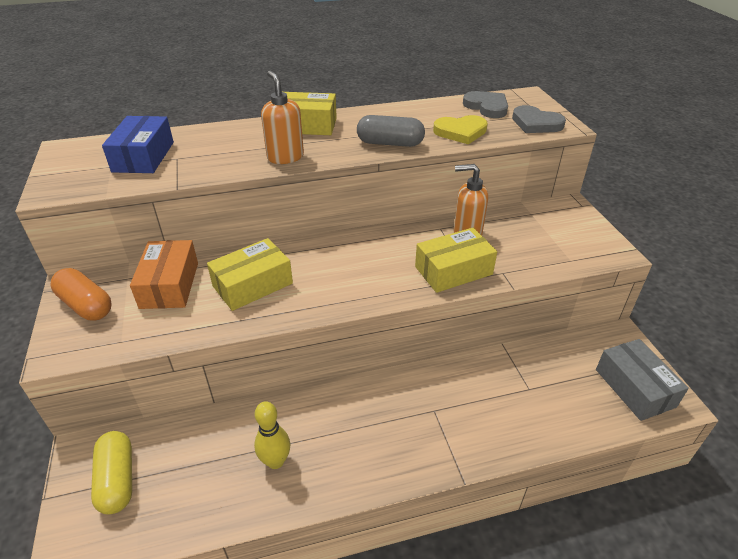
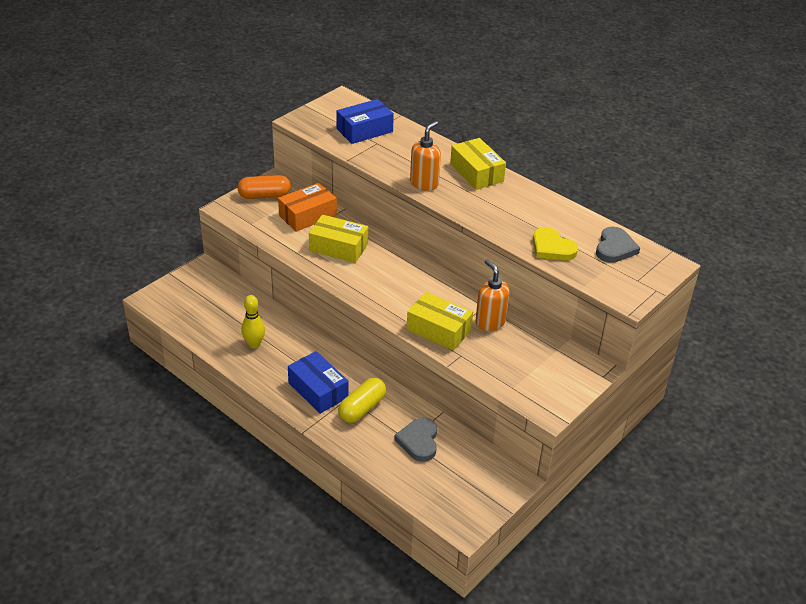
camera: 55 degrees right, 0 degrees up
orange capsule [51,268,112,321] -> orange capsule turned 75 degrees clockwise [237,175,291,199]
yellow capsule [91,431,132,515] -> yellow capsule moved to [338,378,386,423]
grey capsule [357,115,425,147] -> none
grey heart [512,105,566,133] -> grey heart moved to [394,417,437,462]
grey box [596,339,689,421] -> none
none -> blue box [288,351,349,414]

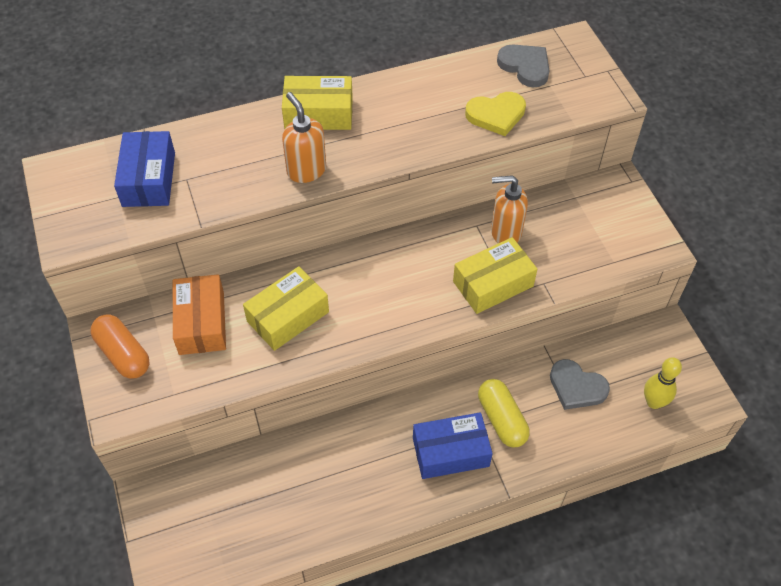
camera: 60 degrees left, 15 degrees up
orange capsule [237,175,291,199] -> orange capsule turned 60 degrees counterclockwise [90,314,150,379]
yellow bowling pin [241,295,265,348] -> yellow bowling pin moved to [644,357,682,409]

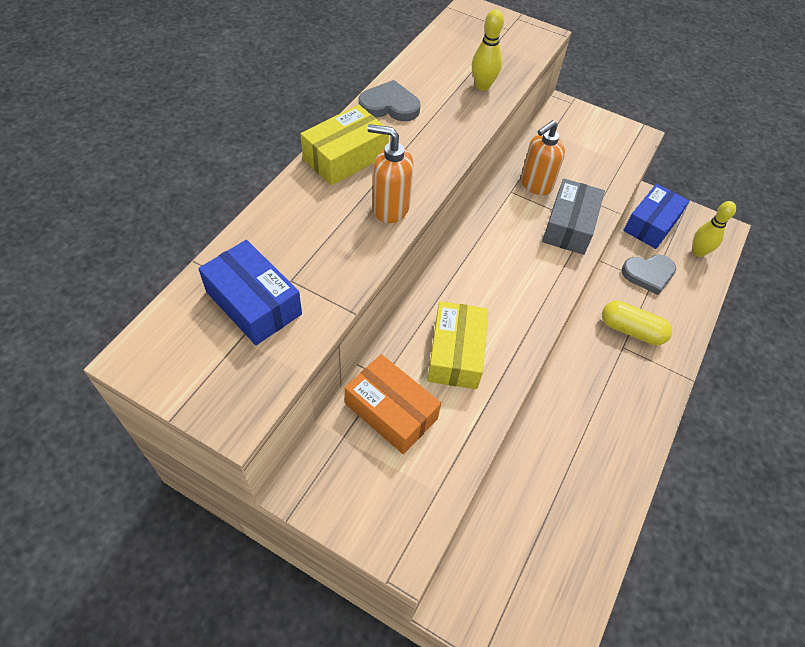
camera: 45 degrees left, 0 degrees up
orange capsule [90,314,150,379] -> none
blue box [413,412,493,479] -> blue box moved to [623,184,689,249]
yellow box [453,237,537,314] -> grey box [542,178,605,255]
yellow heart [465,92,526,136] -> yellow bowling pin [472,9,504,91]
grey heart [497,44,550,88] -> grey heart moved to [359,80,420,121]

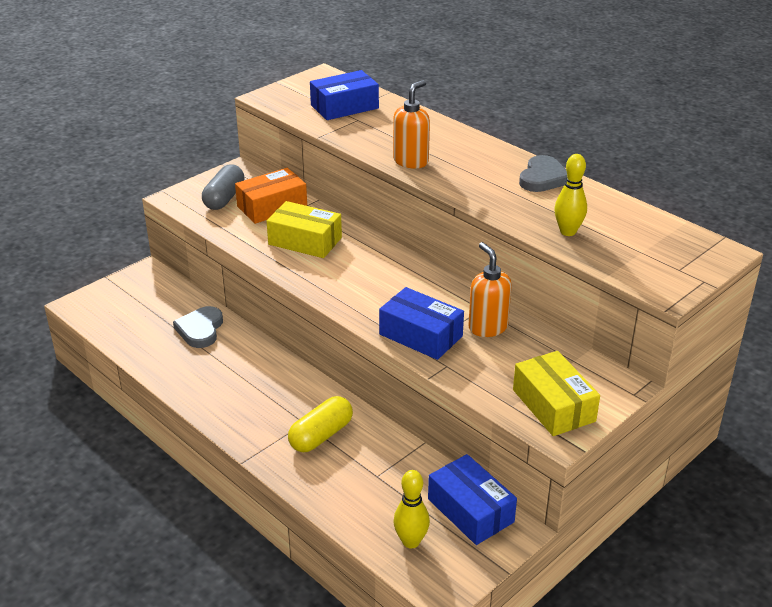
camera: 110 degrees right, 20 degrees down
yellow box [301,105,389,186] -> yellow box moved to [513,351,600,436]
grey box [542,178,605,255] -> blue box [379,287,464,360]
grey heart [622,255,676,295] -> grey heart moved to [173,306,223,348]
none -> grey capsule [202,165,245,210]

